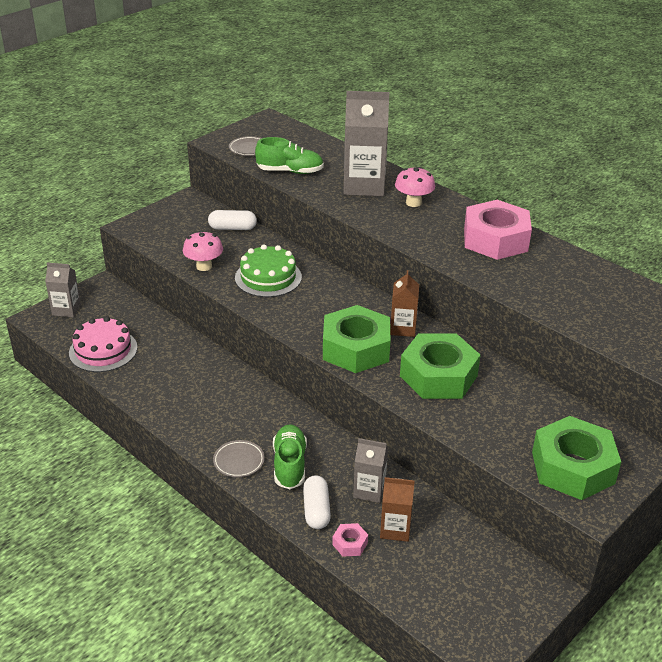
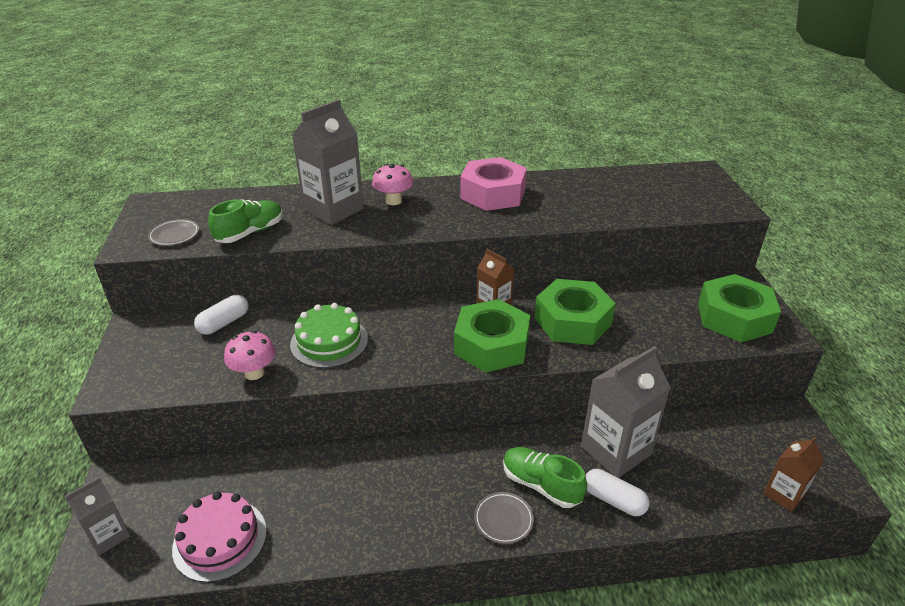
camera: 50 degrees left, 0 degrees up
pink nut [332,523,368,557] -> none
grey carton [353,438,388,503] -> grey carton [581,346,671,478], size x1.79
brown carton [380,477,415,542] -> brown carton moved to [763,436,824,512]

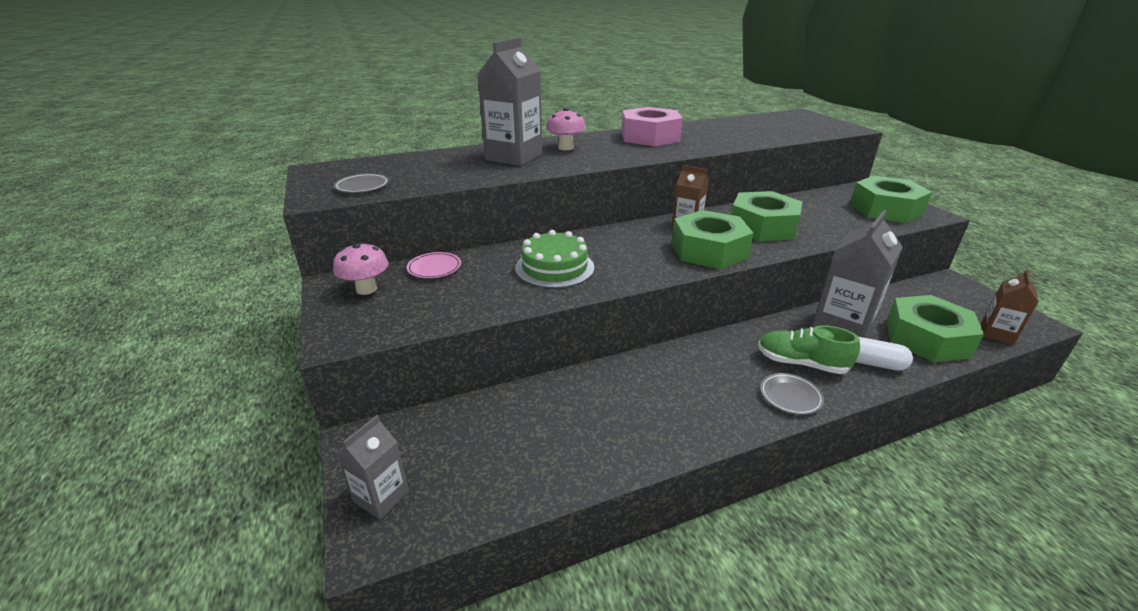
camera: 15 degrees left, 5 degrees down
pink cake [172,491,267,582] -> none
white capsule [194,295,249,335] -> pink plate [407,252,461,278]
green shoe [208,199,283,243] -> none
pink mushroom [224,331,276,380] -> pink mushroom moved to [333,242,389,295]
none -> green nut [887,295,984,362]

